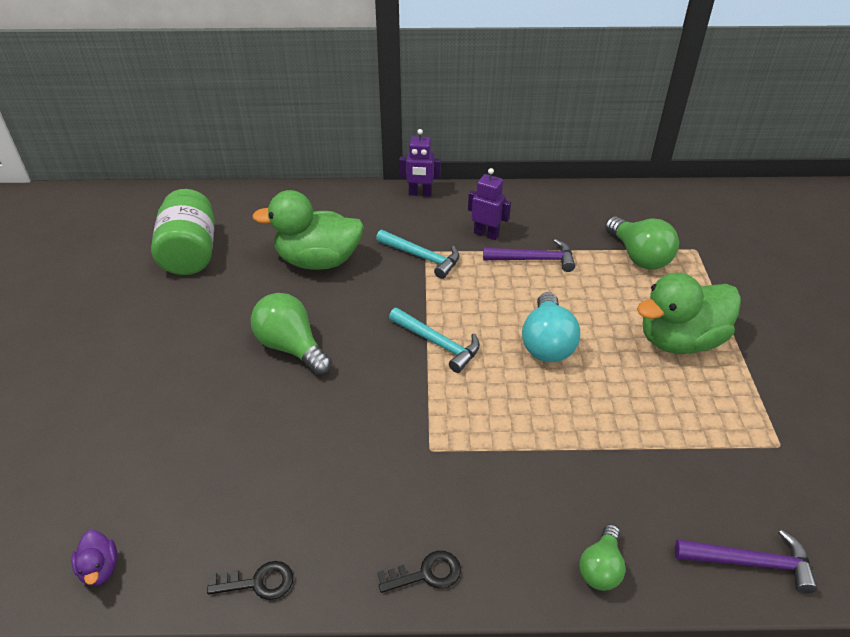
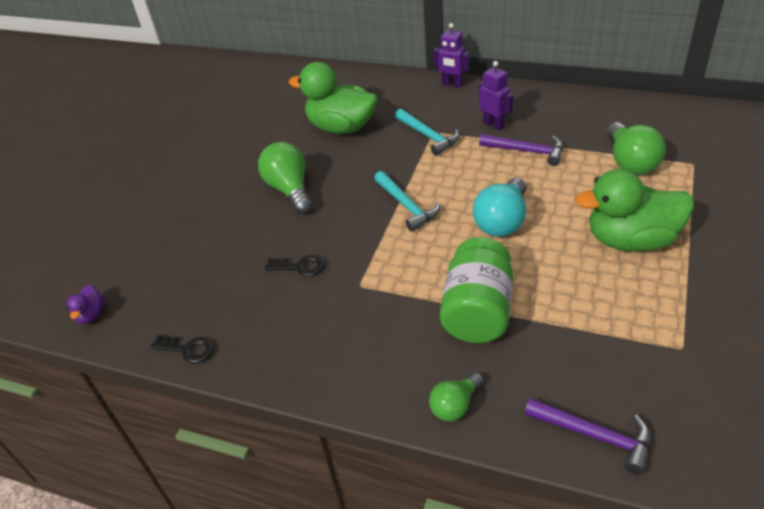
camera: 25 degrees right, 0 degrees up
green jar [151,189,215,275] -> green jar moved to [440,237,513,343]
black key [377,551,461,593] -> black key moved to [265,255,325,277]

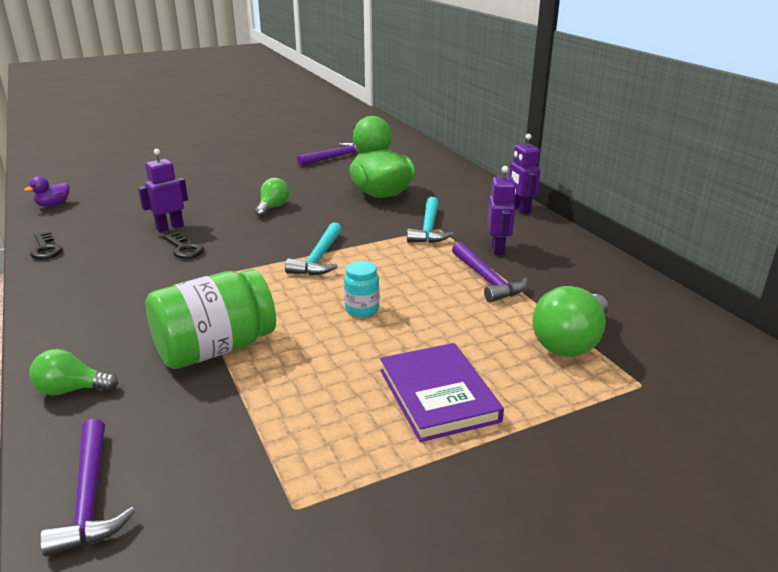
camera: 40 degrees right, 15 degrees down
green light bulb [258,142,312,214] -> green light bulb [255,178,289,217], size x0.61
turquoise light bulb [473,178,526,237] -> turquoise jar [344,261,379,317]
green duck [575,169,694,252] -> purple book [380,343,504,442]
none -> purple robot [138,149,188,232]
none -> purple hammer [297,142,361,166]

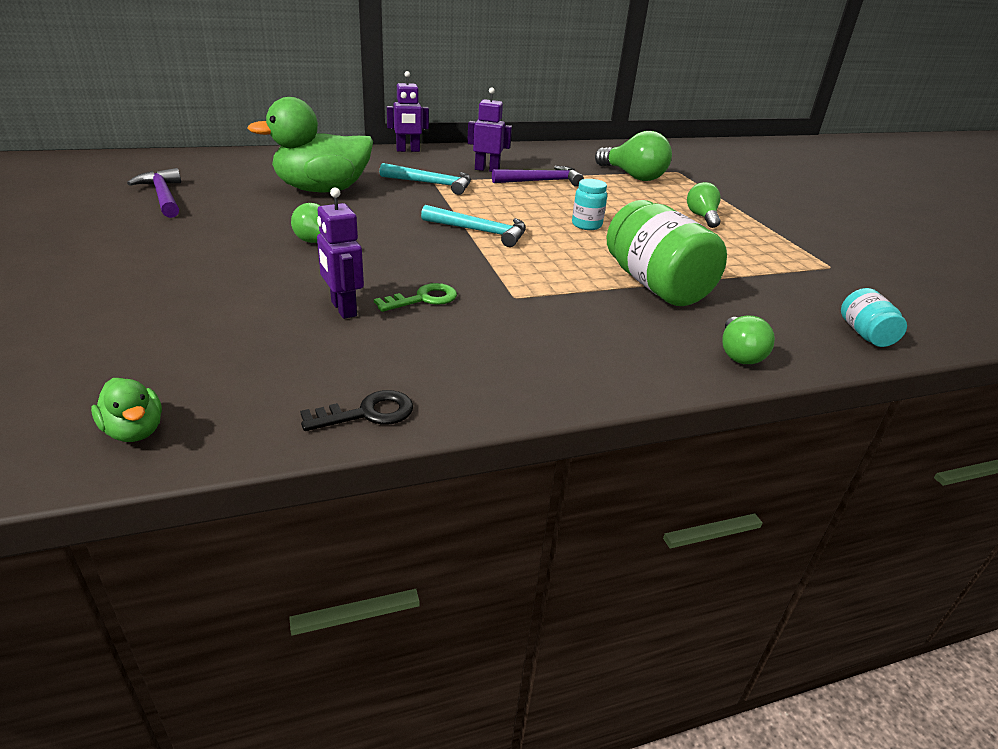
camera: 85 degrees left, 5 degrees up
purple duck [24,176,70,207] -> green duck [91,378,162,442]
purple hammer [40,418,135,557] -> turquoise jar [841,288,907,347]
black key [163,232,204,259] -> green key [374,283,457,312]
purple book [380,343,504,442] -> green light bulb [687,182,721,228]

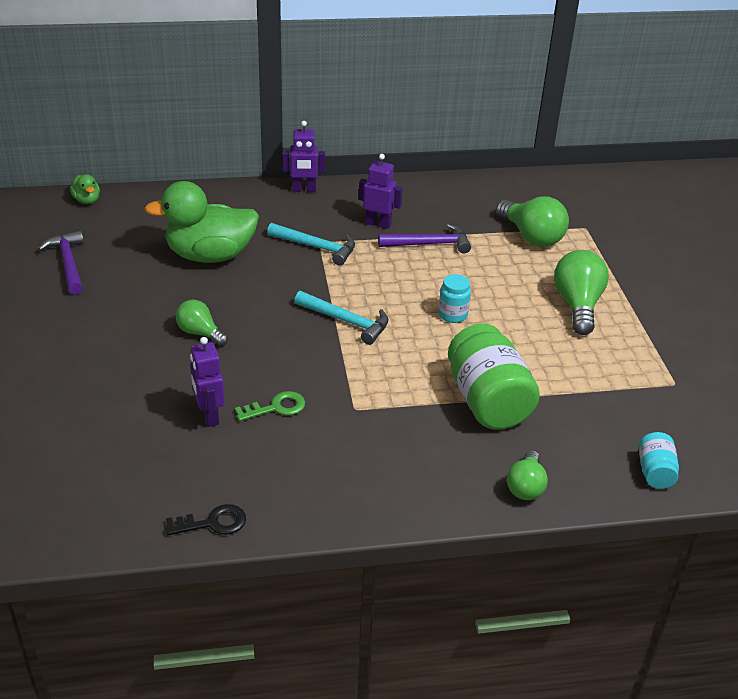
camera: 10 degrees right, 5 degrees up
green duck [91,378,162,442] -> green duck moved to [70,174,100,204]
green light bulb [687,182,721,228] -> green light bulb [554,250,609,335], size x1.65

